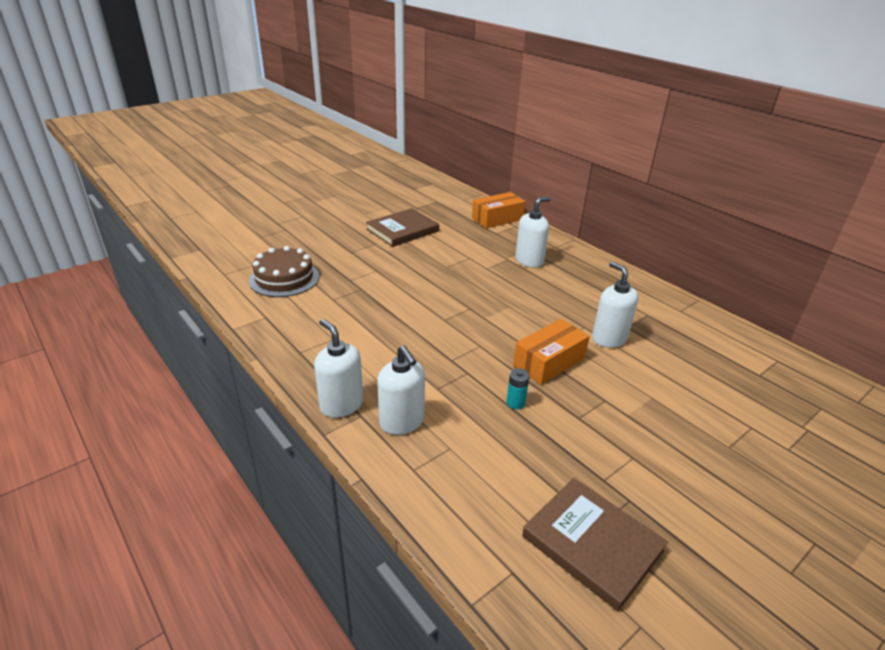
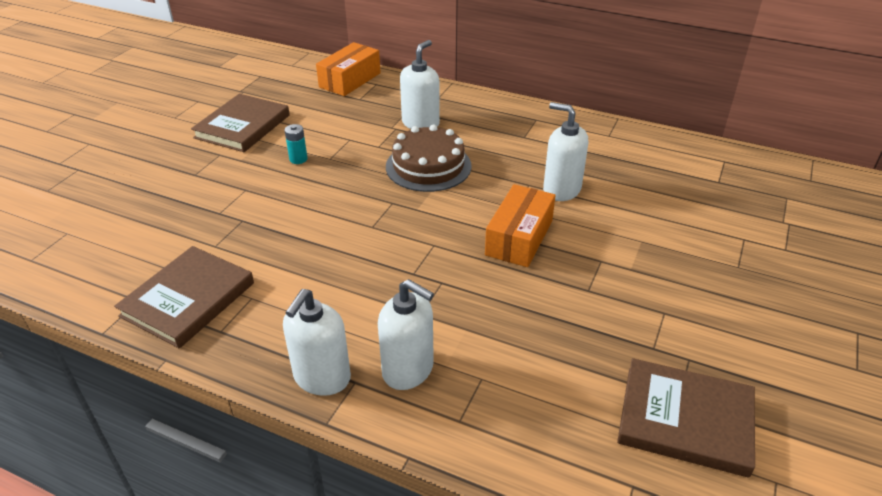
camera: 25 degrees left, 5 degrees up
brown cake [249,246,319,297] -> brown cake moved to [386,125,472,192]
white soap dispenser [314,319,363,418] -> white soap dispenser turned 90 degrees counterclockwise [283,289,351,396]
turquoise battery [506,368,529,409] -> turquoise battery moved to [285,124,307,164]
none -> brown book [114,246,254,348]

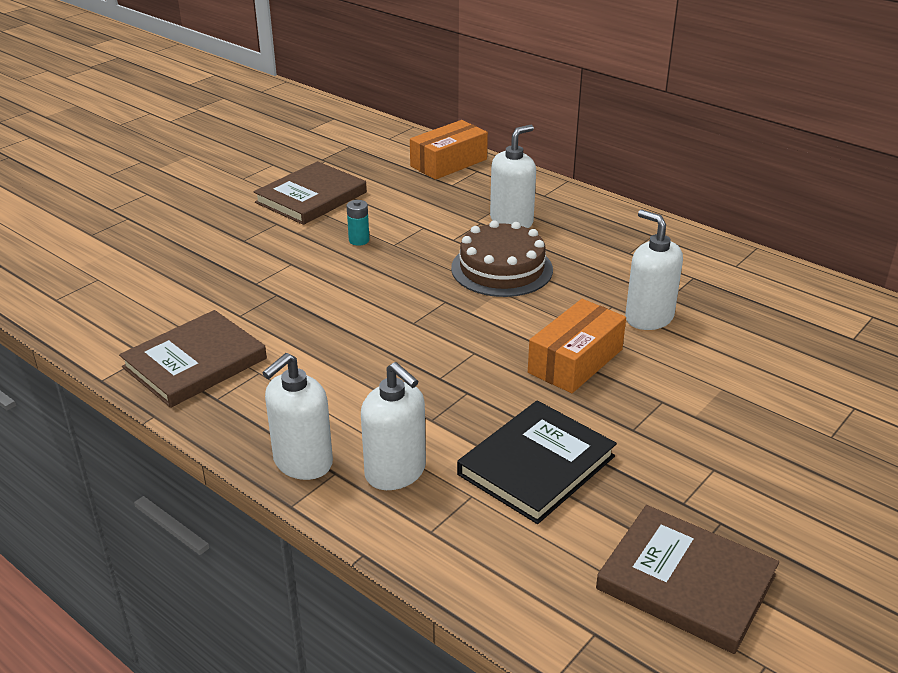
camera: 15 degrees right, 5 degrees down
none -> black book [457,400,617,524]

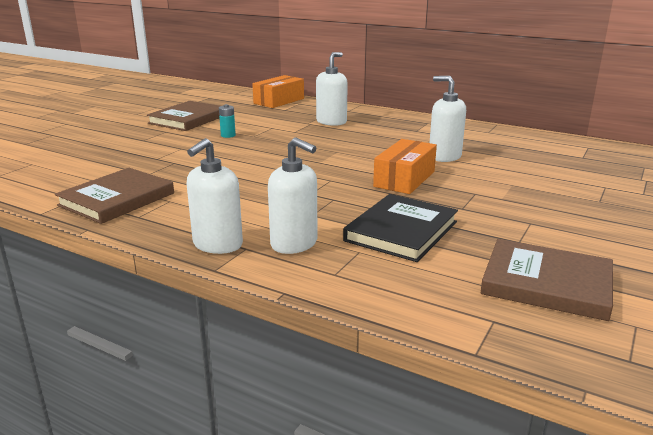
camera: 10 degrees left, 10 degrees down
brown cake [451,220,553,297] -> none

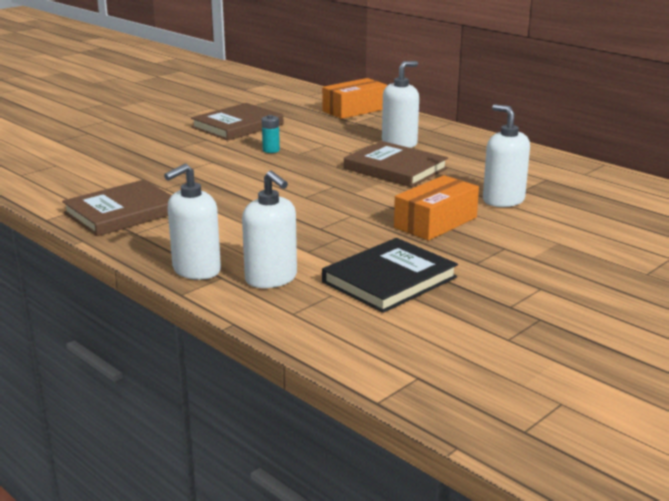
camera: 15 degrees right, 0 degrees up
brown book [480,239,613,321] -> brown book moved to [344,141,448,187]

